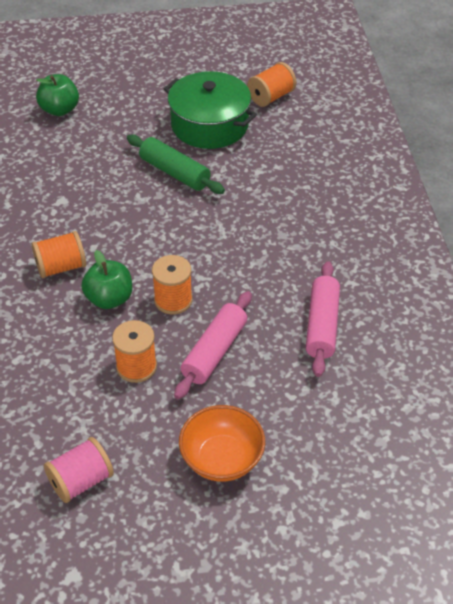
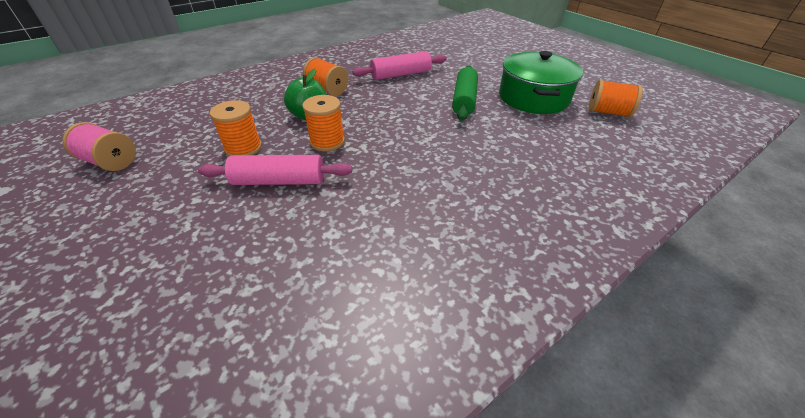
camera: 60 degrees right, 5 degrees down
green apple [36,74,79,116] -> none
orange bowl [179,405,265,482] -> none
pink rolling pin [306,261,340,377] -> pink rolling pin moved to [352,51,447,80]

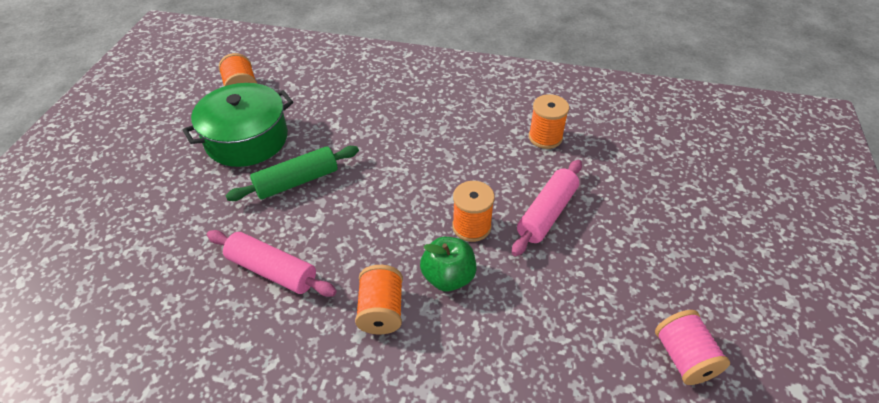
camera: 130 degrees left, 5 degrees up
pink rolling pin [198,155,352,185] -> pink rolling pin turned 75 degrees clockwise [512,159,582,256]
orange spool [210,100,262,156] -> orange spool moved to [529,94,569,149]

